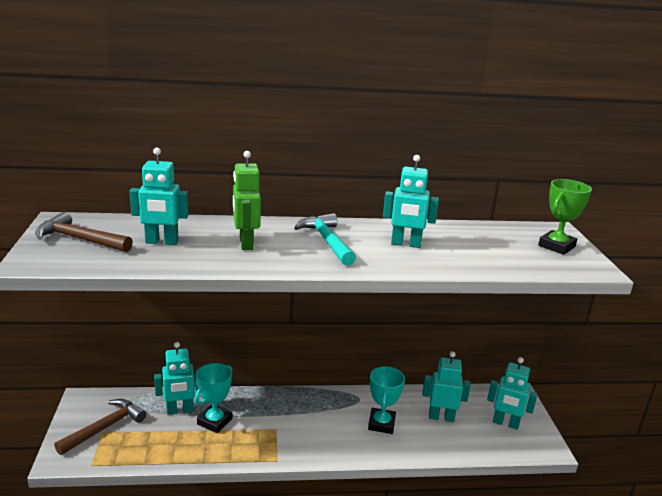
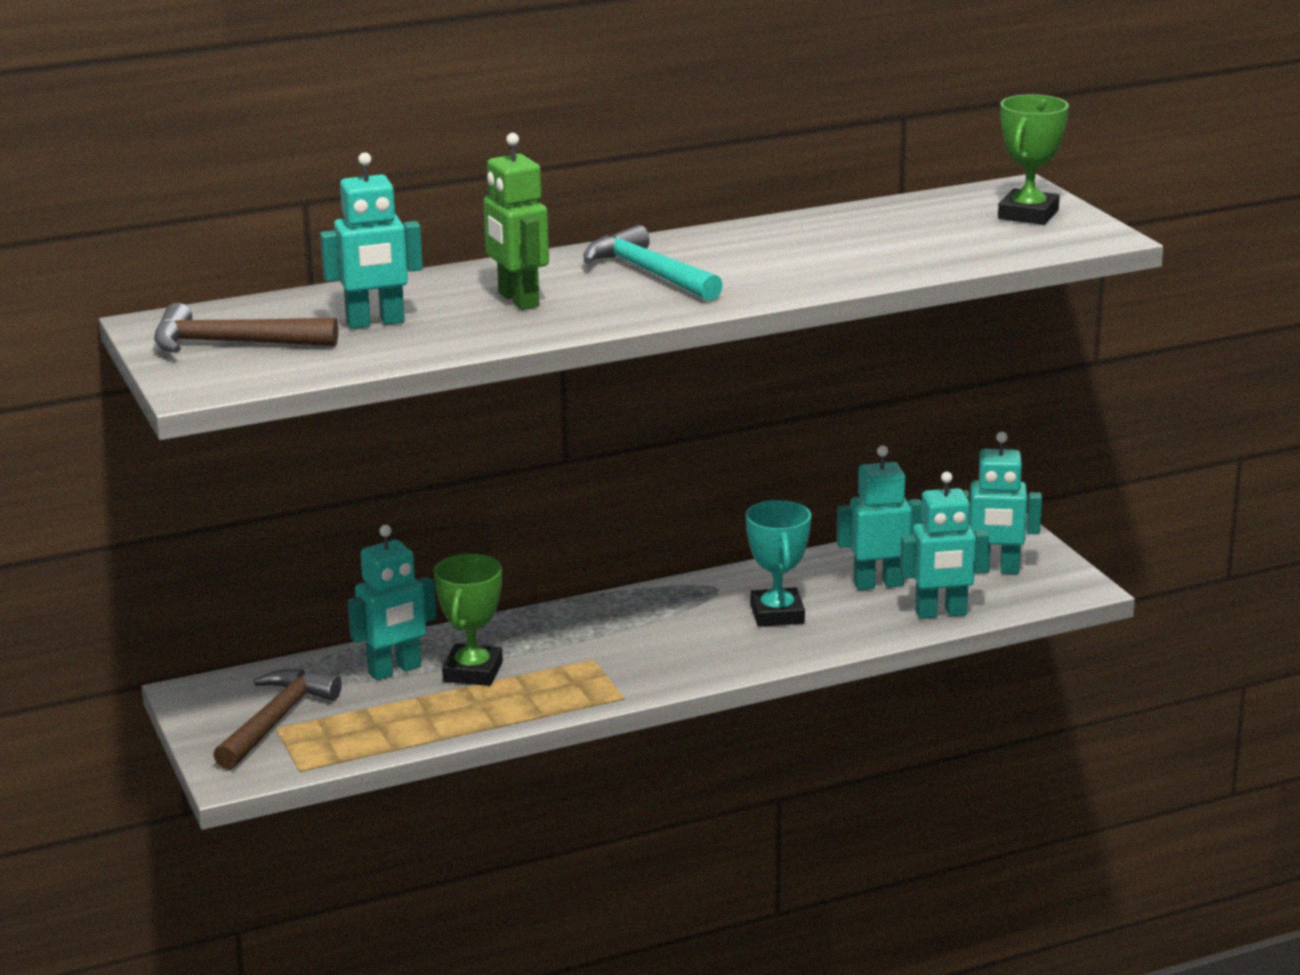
camera: 15 degrees left, 0 degrees up
turquoise trophy [195,363,233,433] -> green trophy [433,554,503,686]
turquoise robot [383,155,439,248] -> turquoise robot moved to [900,472,989,619]

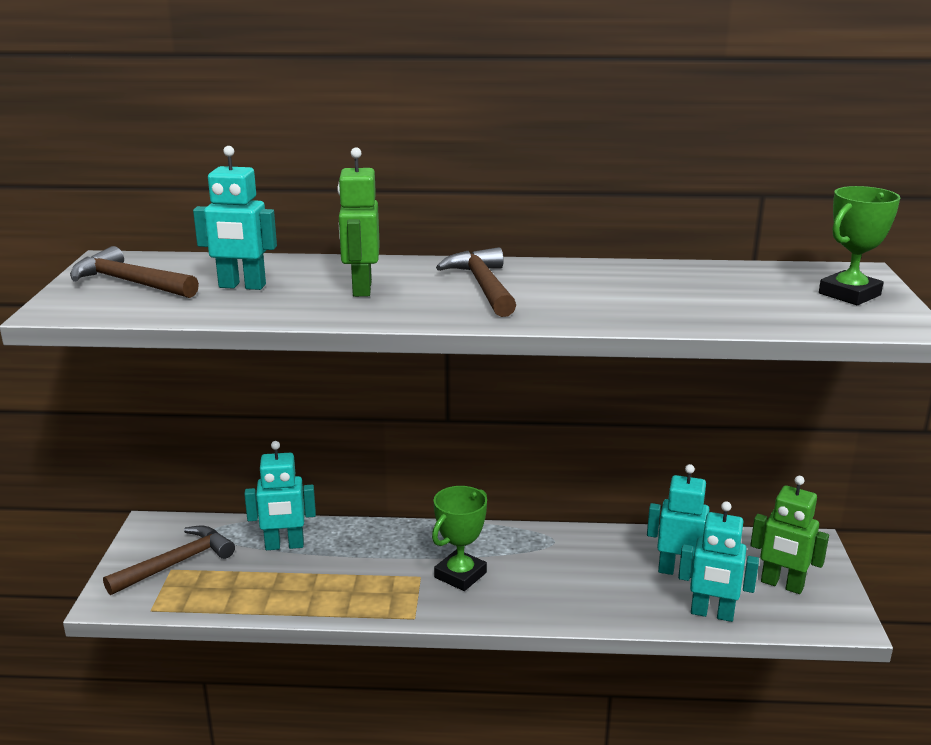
camera: 25 degrees right, 0 degrees up
green trophy [433,554,503,686] -> green trophy moved to [432,486,487,591]
turquoise hammer [583,225,723,301] -> brown hammer [436,247,516,317]
turquoise trophy [745,500,811,627] -> none
turquoise robot [963,432,1042,574] -> green robot [750,476,829,594]

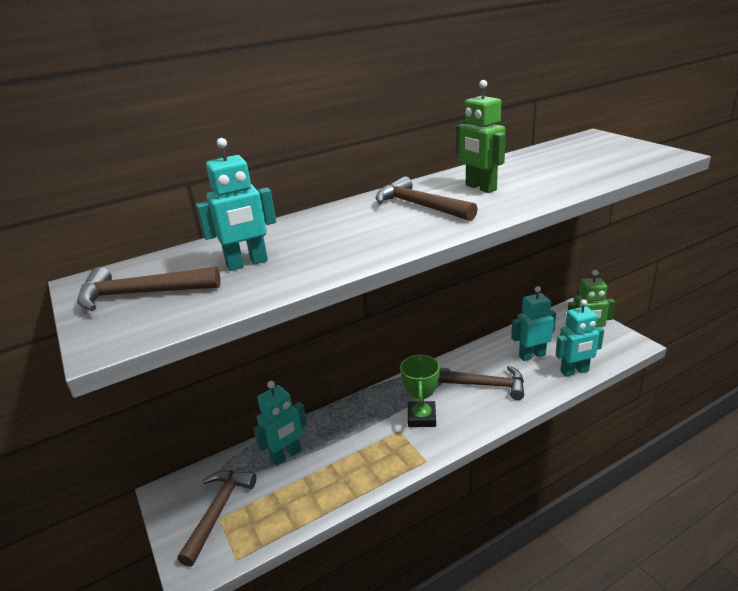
camera: 30 degrees left, 5 degrees up
green robot [337,147,380,297] -> green robot moved to [457,80,506,193]
green trophy [819,186,900,305] -> none
none -> brown hammer [438,366,524,400]

